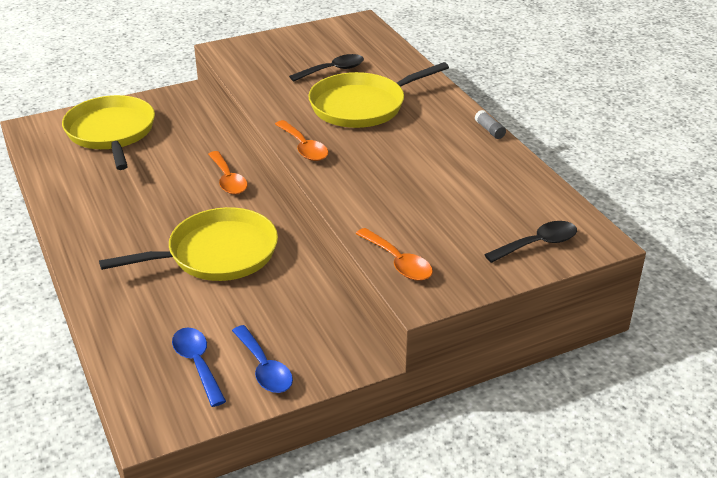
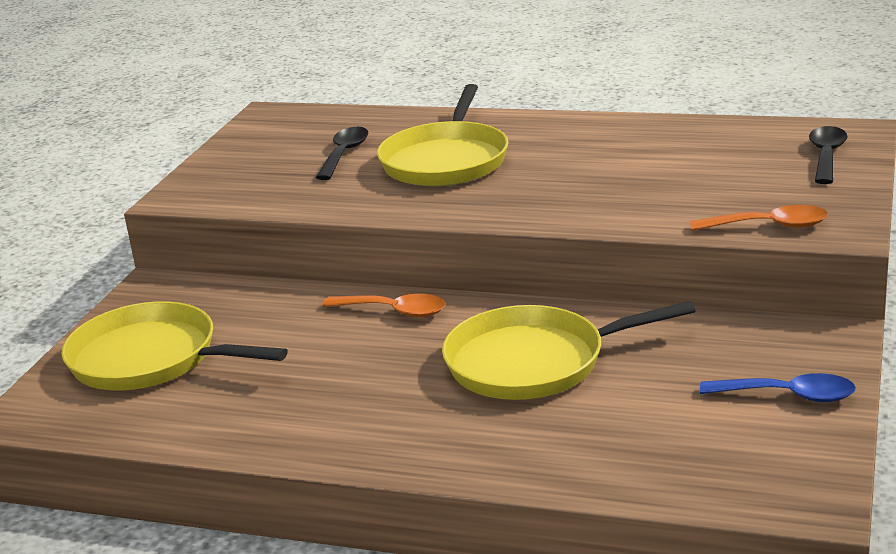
camera: 45 degrees left, 10 degrees down
yellow pan [99,207,278,281] -> yellow pan turned 120 degrees counterclockwise [442,301,696,400]
blue spoon [172,327,226,407] -> none
orange spoon [275,120,328,161] -> none
grey glue stick [475,110,506,139] -> none

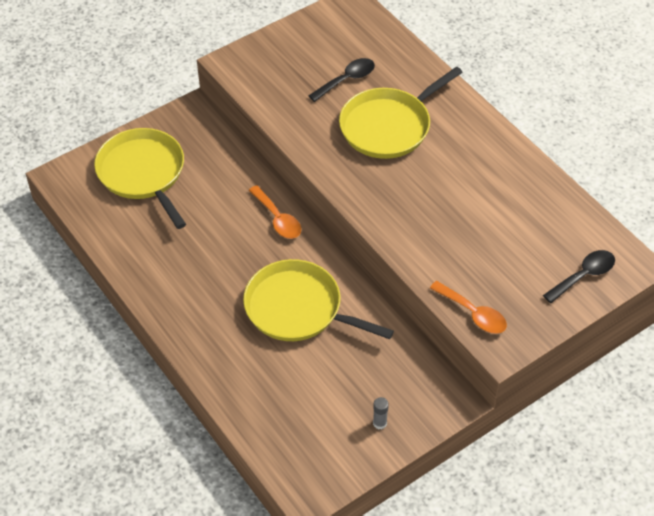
camera: 35 degrees right, 25 degrees up
blue spoon [700,373,856,402] -> grey glue stick [373,397,389,429]

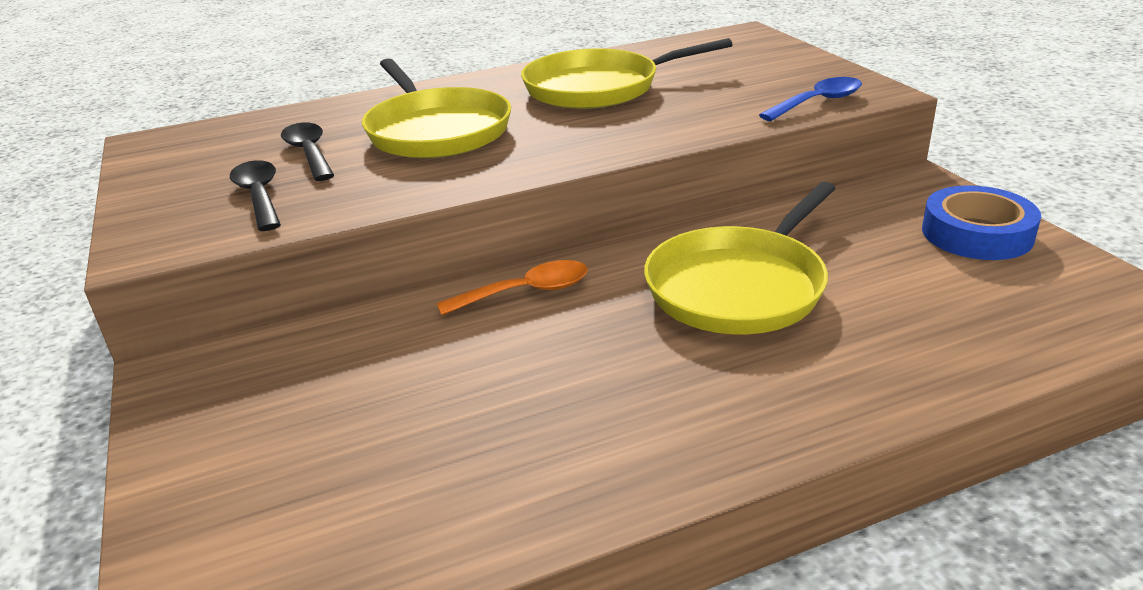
camera: 75 degrees left, 20 degrees down
yellow pan [94,128,186,229] -> yellow pan moved to [521,38,733,109]
grey glue stick [373,397,389,429] -> blue tape [922,185,1041,260]
orange spoon [430,281,507,334] -> blue spoon [759,77,862,121]
black spoon [543,250,615,303] -> black spoon moved to [230,160,281,231]

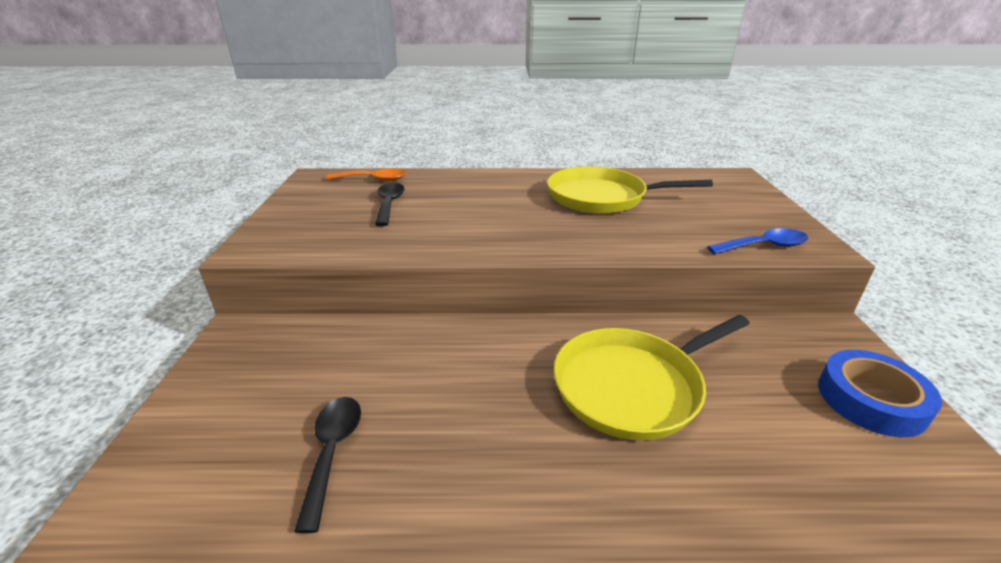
camera: 20 degrees right, 0 degrees up
black spoon [230,160,281,231] -> black spoon moved to [294,397,361,533]
yellow pan [362,58,511,158] -> none
orange spoon [436,260,588,315] -> orange spoon moved to [326,169,406,181]

